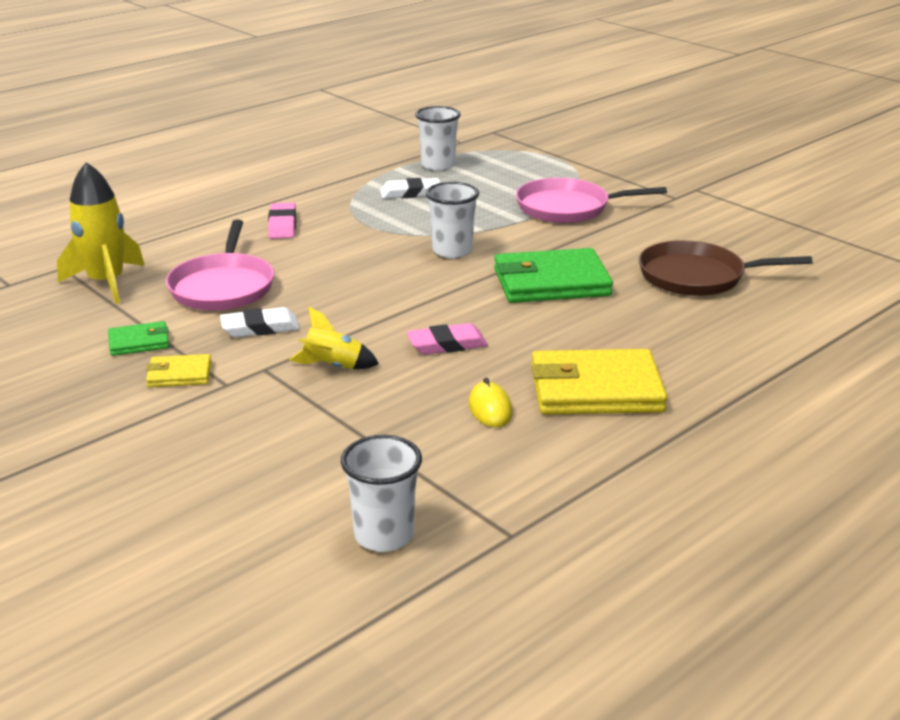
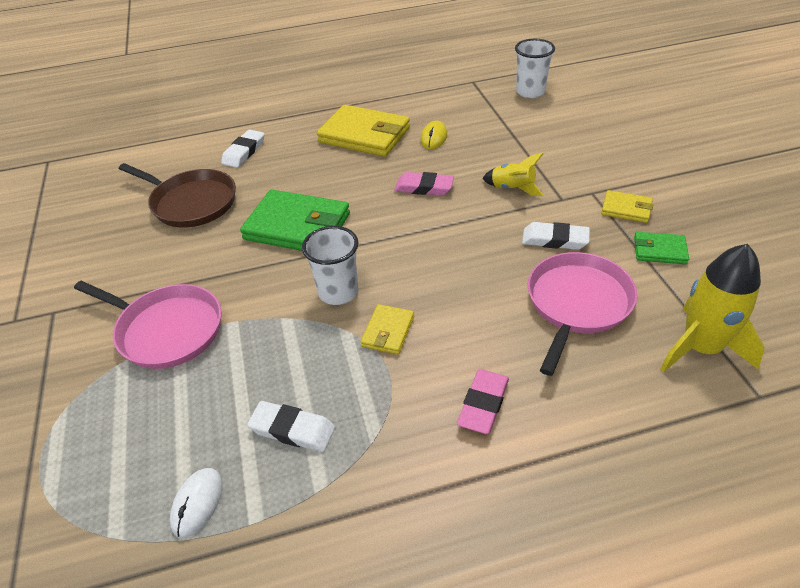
camera: 150 degrees left, 15 degrees up
white cup [415,106,461,171] -> white mouse [170,468,223,538]
none -> white eraser [221,130,265,168]
none -> yellow wallet [360,304,414,355]

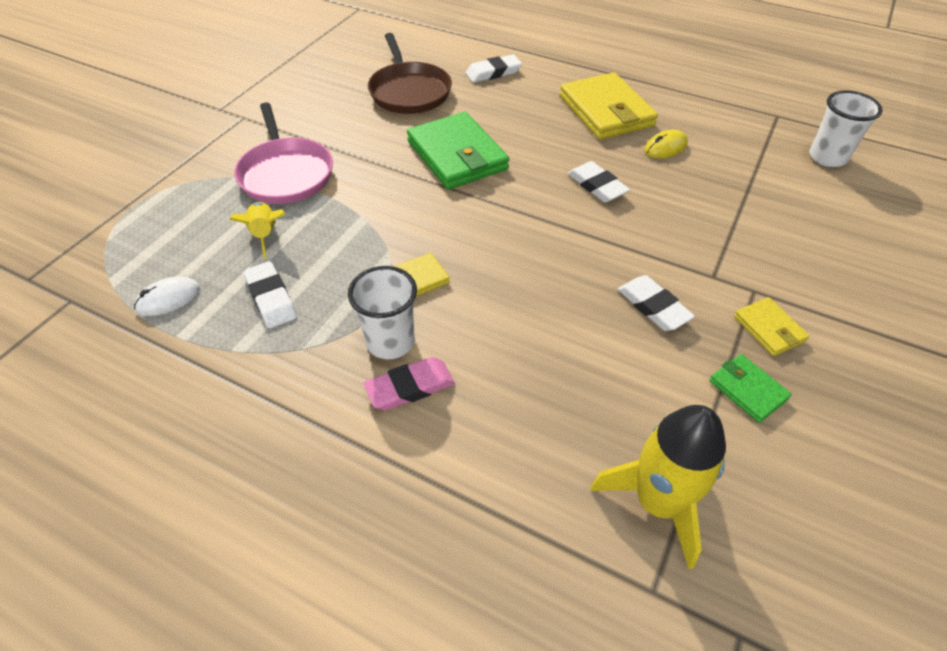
camera: 40 degrees right, 5 degrees up
white cup [302,226,358,305] -> white cup moved to [348,266,417,359]
pink eraser [394,172,454,195] -> white eraser [568,161,630,203]
yellow rocket [482,153,544,196] -> yellow rocket moved to [230,202,285,259]
pink pan [528,252,637,376] -> none

